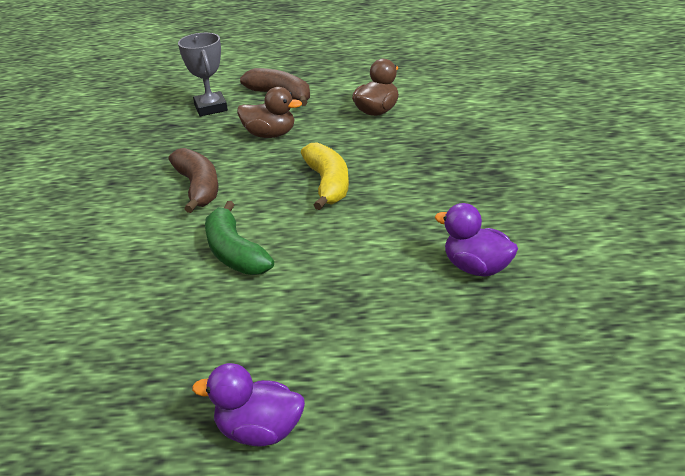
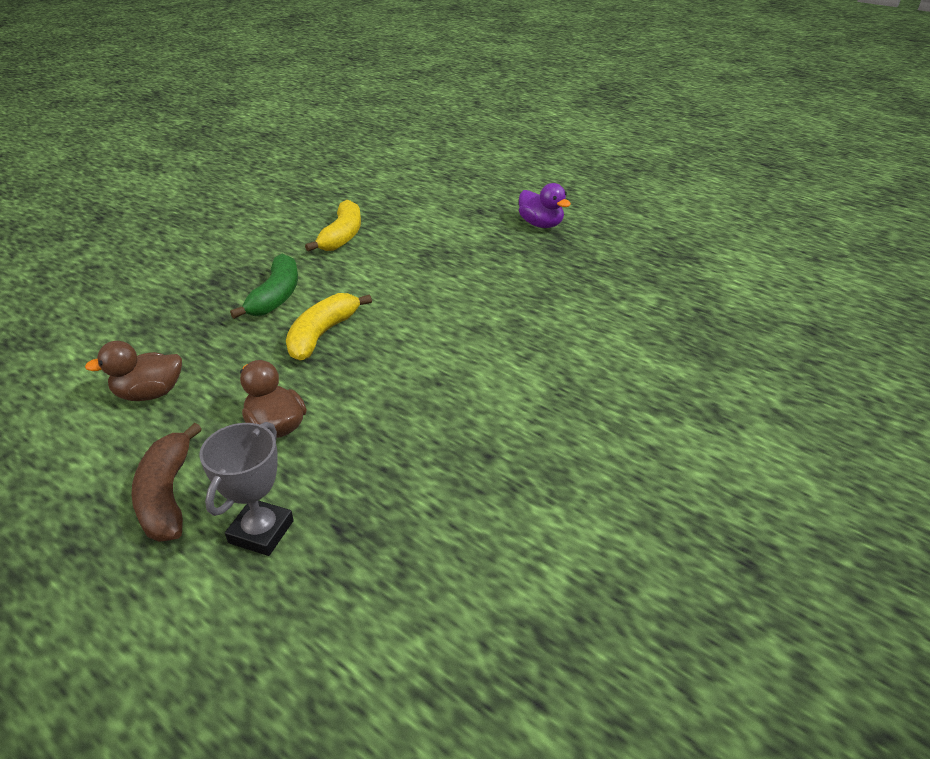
camera: 145 degrees left, 5 degrees up
brown banana [169,148,219,213] -> none
green banana [205,201,274,275] -> green banana moved to [230,254,298,319]
purple duck [435,203,518,277] -> yellow banana [305,200,361,252]

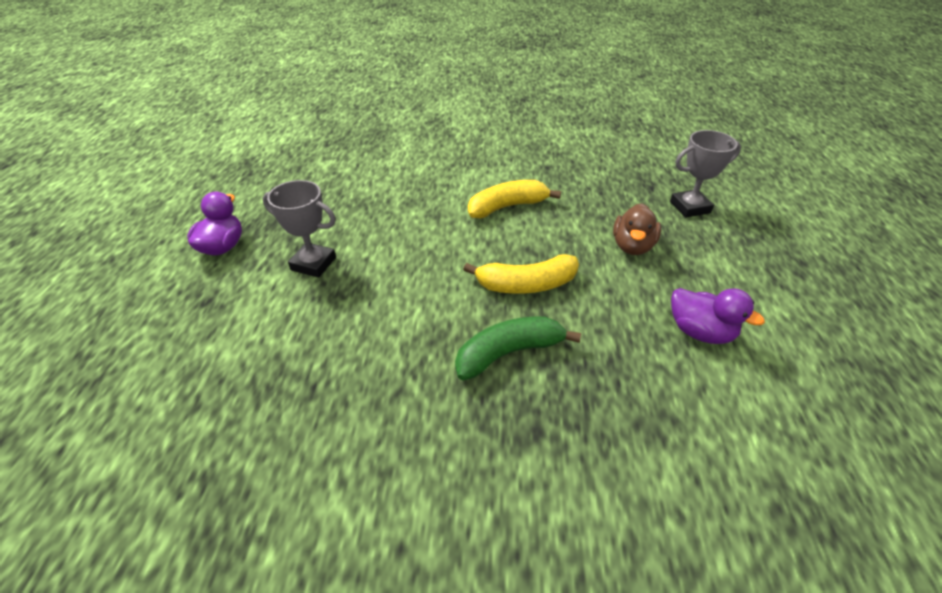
camera: 125 degrees left, 5 degrees up
brown duck [85,341,182,401] -> purple duck [671,288,765,344]
brown banana [131,423,202,542] -> none
yellow banana [305,200,361,252] -> yellow banana moved to [468,180,561,218]
none -> grey trophy [263,180,336,278]

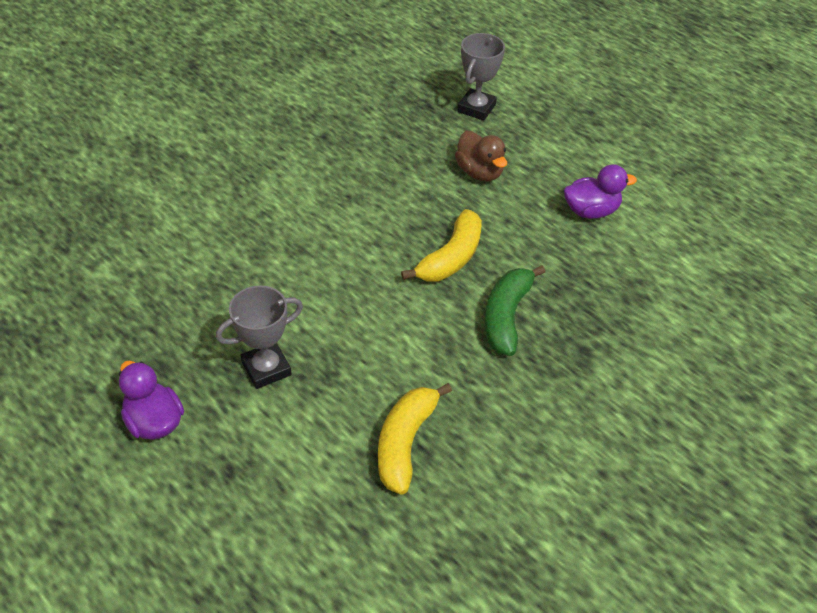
camera: 50 degrees left, 5 degrees up
yellow banana [468,180,561,218] -> yellow banana moved to [378,383,452,495]

